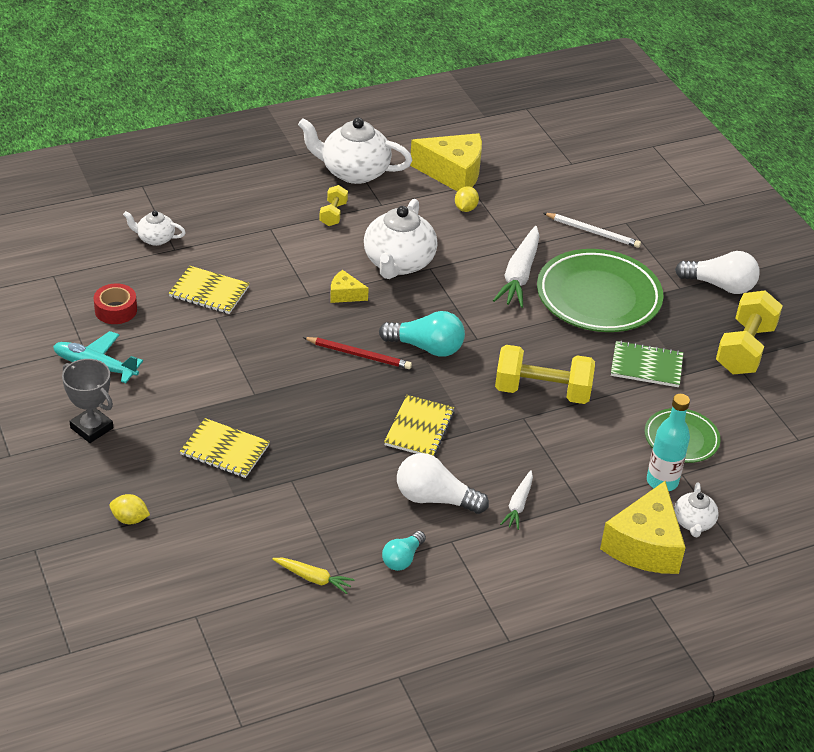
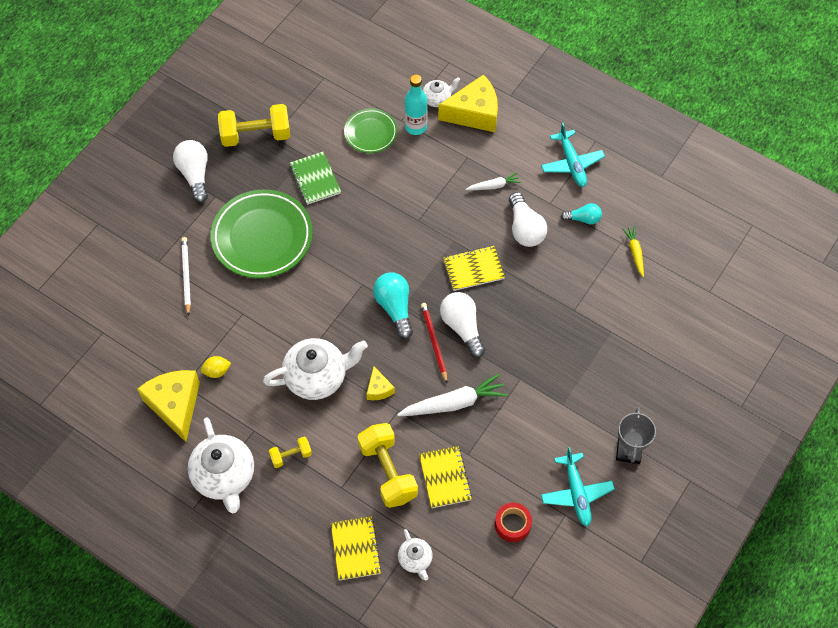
camera: 120 degrees left, 20 degrees up
yellow lemon [109,494,150,524] -> none
yellow notebook [180,418,270,478] -> yellow notebook moved to [331,516,382,580]
white carrot [493,226,540,308] -> white carrot moved to [397,373,508,416]
yellow dumbbell [495,345,595,404] -> yellow dumbbell moved to [357,423,418,508]
none -> white light bulb [440,292,485,358]
none -> turquoise plane [541,123,605,187]

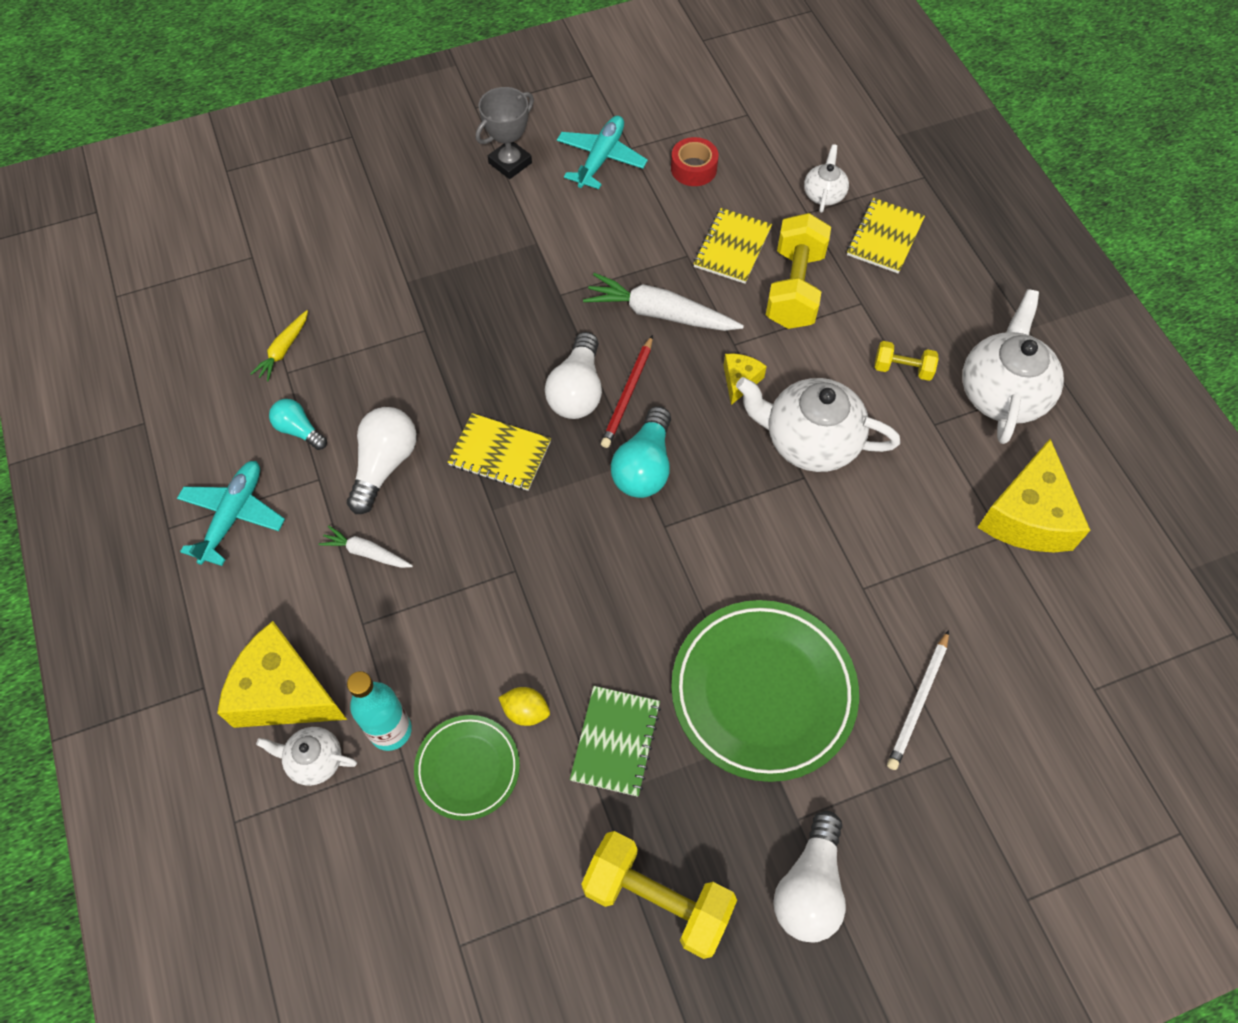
camera: 145 degrees left, 0 degrees up
yellow lemon [201,356,231,378] -> yellow lemon moved to [498,687,550,726]

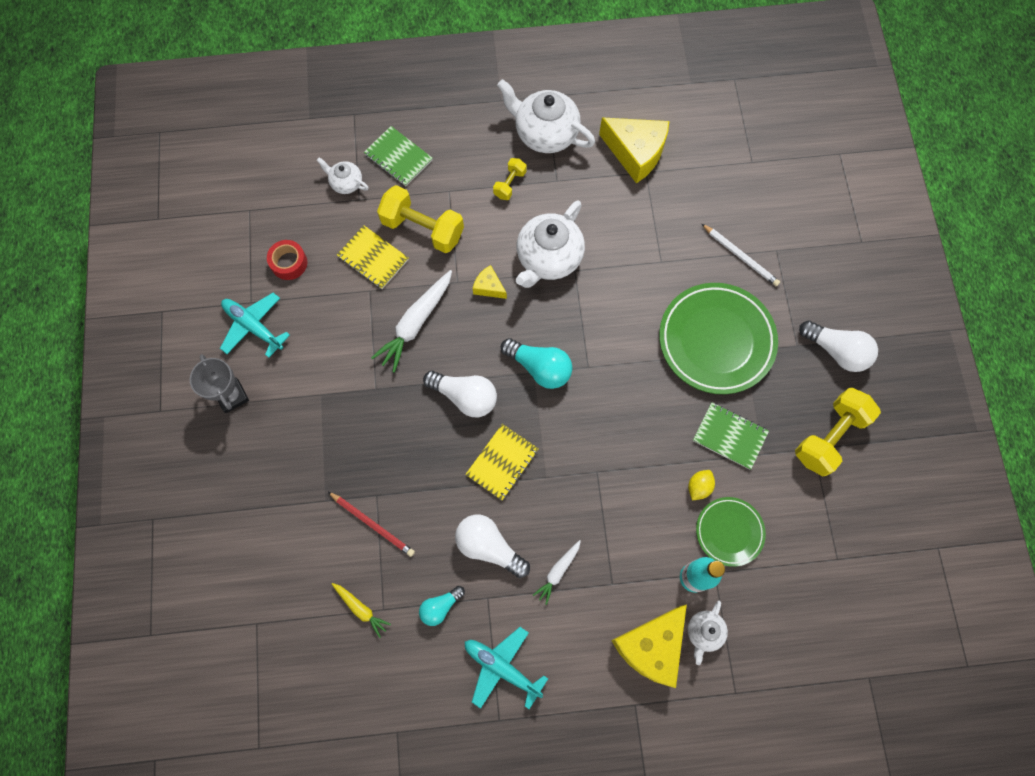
camera: 75 degrees left, 10 degrees up
red pencil [601,335,653,448] -> red pencil moved to [328,492,415,557]
yellow notebook [847,198,925,273] -> green notebook [364,126,432,186]

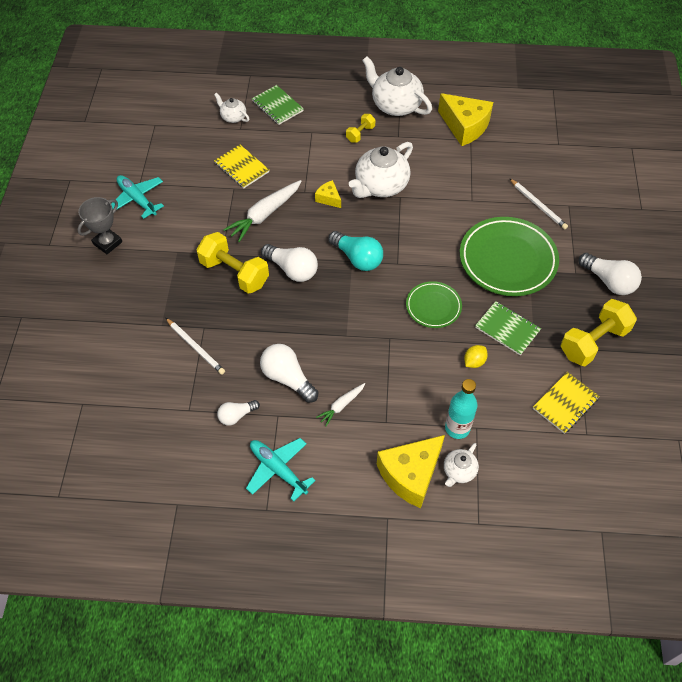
camera: 10 degrees right, 15 degrees down
grey trophy [190,354,249,413] -> grey trophy turned 60 degrees clockwise [77,197,122,254]
red tape [267,240,308,280] -> none
red pencil [328,492,415,557] -> white pencil [166,318,225,375]
yellow carrot [332,583,391,638] -> none
yellow dumbbell [377,185,464,253] -> yellow dumbbell moved to [196,232,269,294]
turquoise light bulb [419,586,465,626] -> white light bulb [217,400,260,425]
yellow notebook [465,424,539,500] -> yellow notebook moved to [533,372,600,434]
green plate [696,497,766,567] -> green plate moved to [406,281,462,328]

